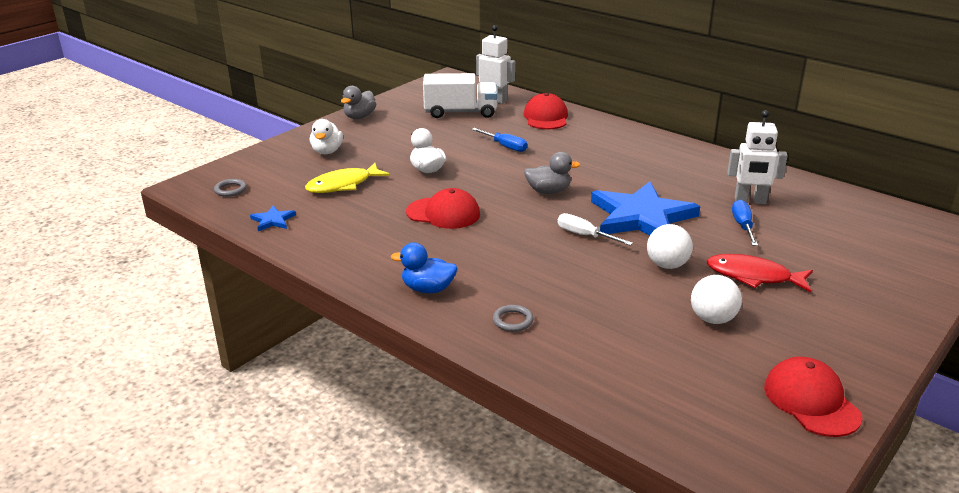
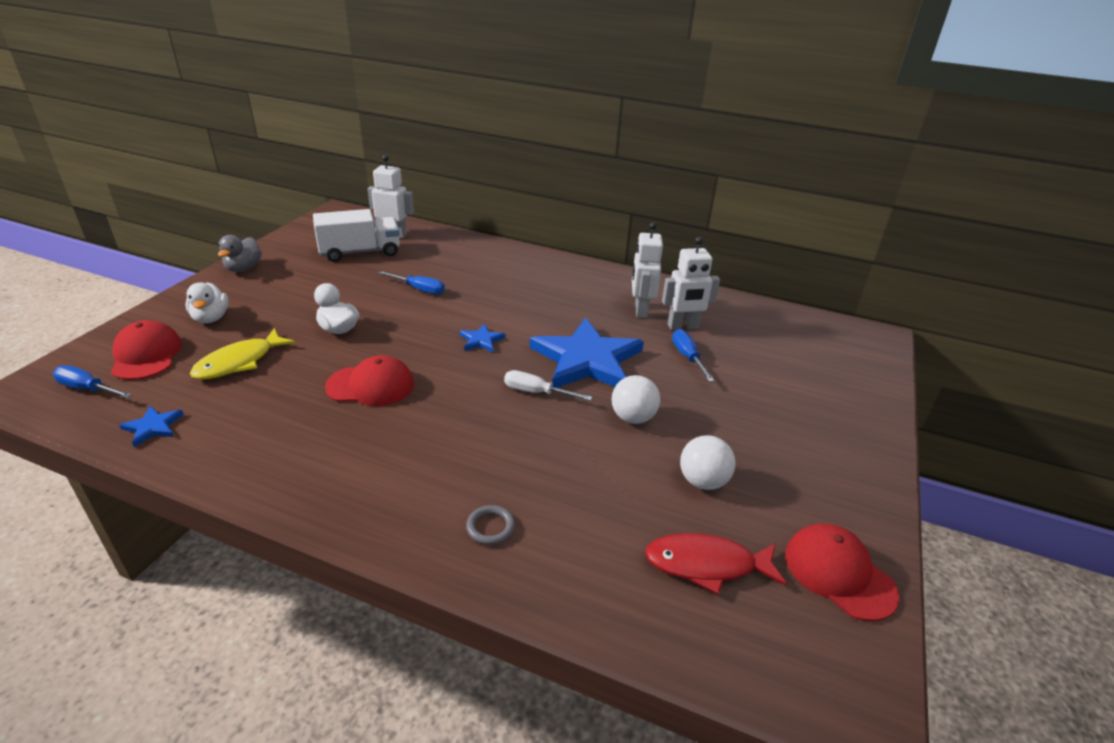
camera: 20 degrees left, 5 degrees up
grey ring [214,179,247,197] -> blue screwdriver [53,365,132,398]
blue duck [391,243,457,293] -> none
red cap [523,93,568,129] -> red cap moved to [111,320,182,380]
grey duck [524,152,581,194] -> blue star [460,324,505,352]
red fish [707,254,813,292] -> red fish moved to [645,533,787,594]
none -> white robot [632,222,663,318]

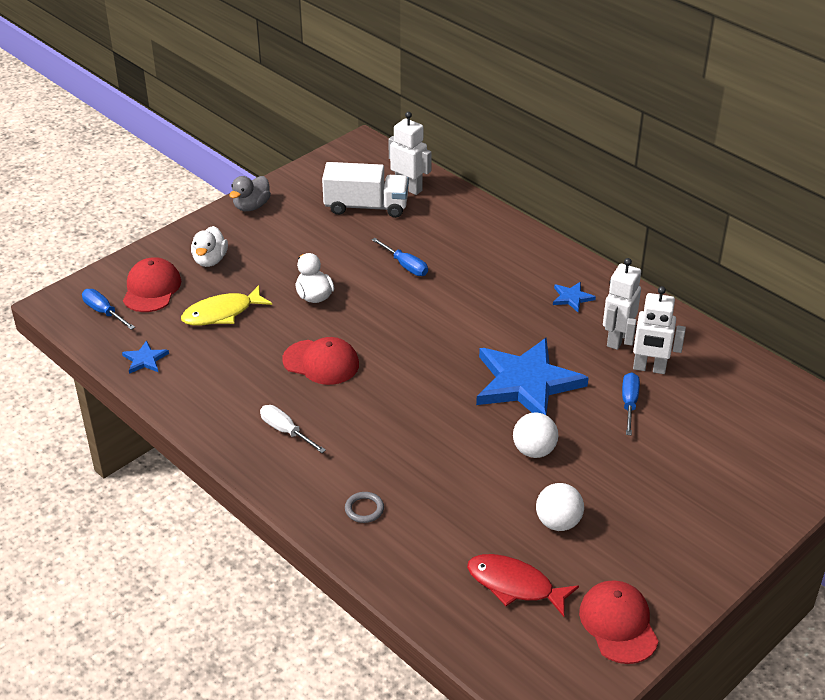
camera: 25 degrees right, 5 degrees up
blue star [460,324,505,352] -> blue star moved to [553,282,596,312]
white screwdriver [504,370,592,401] -> white screwdriver moved to [260,405,326,453]

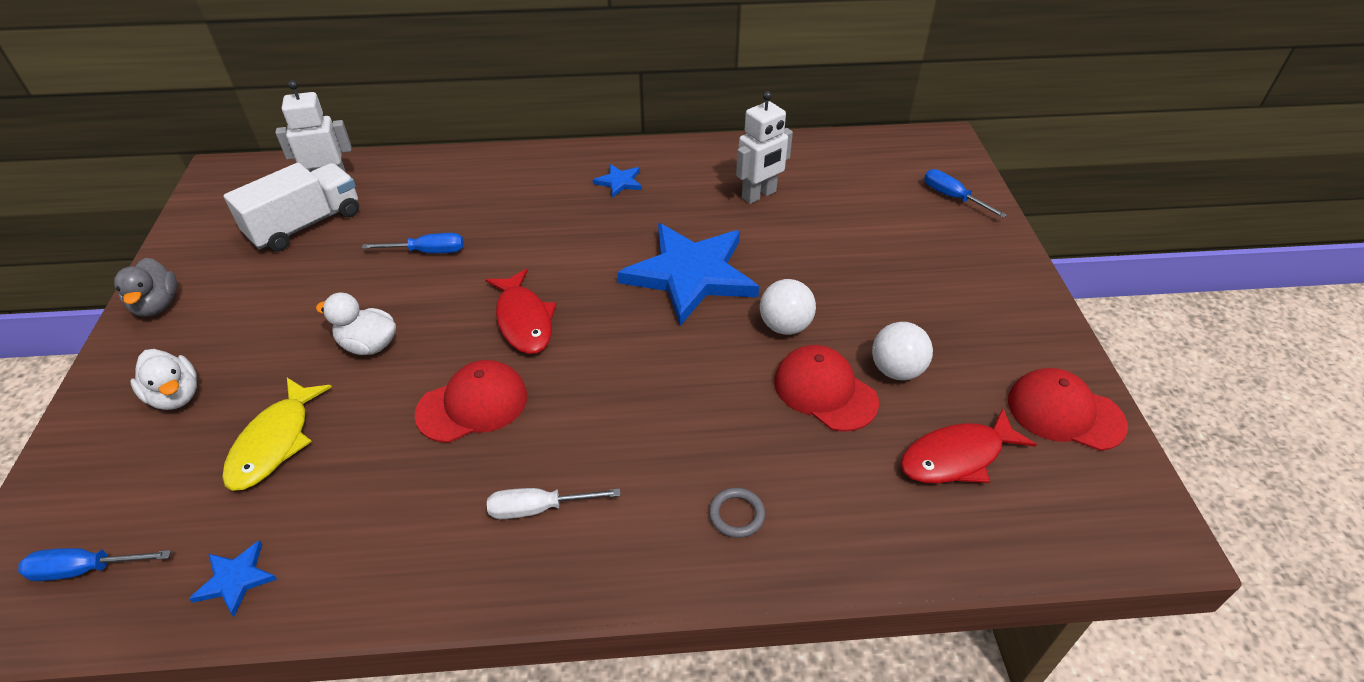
camera: 50 degrees left, 5 degrees up
red cap [123,257,181,312] -> red cap moved to [774,345,879,432]
white robot [603,258,641,350] -> none
blue screwdriver [622,372,640,435] -> blue screwdriver moved to [924,169,1007,218]
none -> red fish [485,269,556,354]

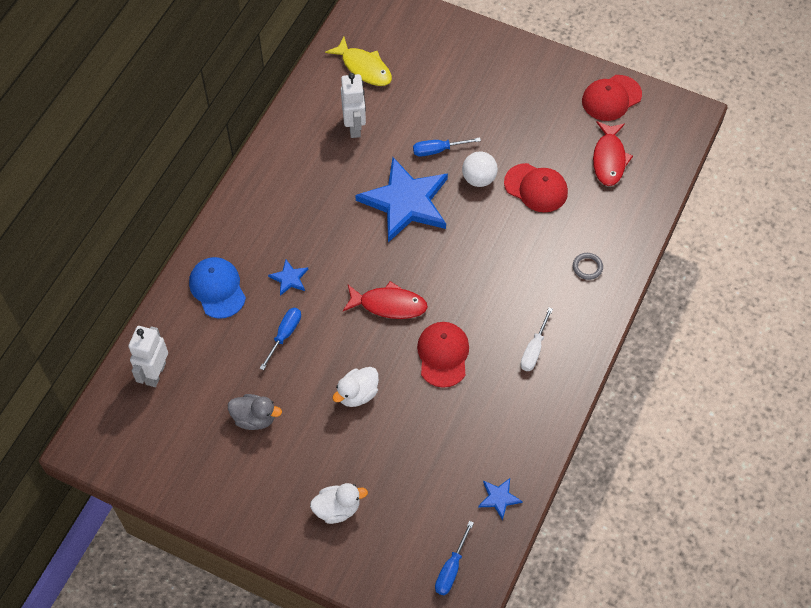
camera: 60 degrees left, 15 degrees up
grey duck [114,258,177,317] -> grey duck moved to [228,394,282,430]
yellow fish [222,378,332,491] -> yellow fish moved to [325,37,392,86]
white truck [223,163,359,251] -> none
blue star [593,164,642,197] -> blue star moved to [268,259,309,296]
red cap [774,345,879,432] -> red cap turned 135 degrees counterclockwise [504,163,568,212]
white ball [872,322,933,380] -> none
blue screwdriver [924,169,1007,218] -> blue screwdriver moved to [413,138,481,157]
none -> blue cap [189,257,246,319]

